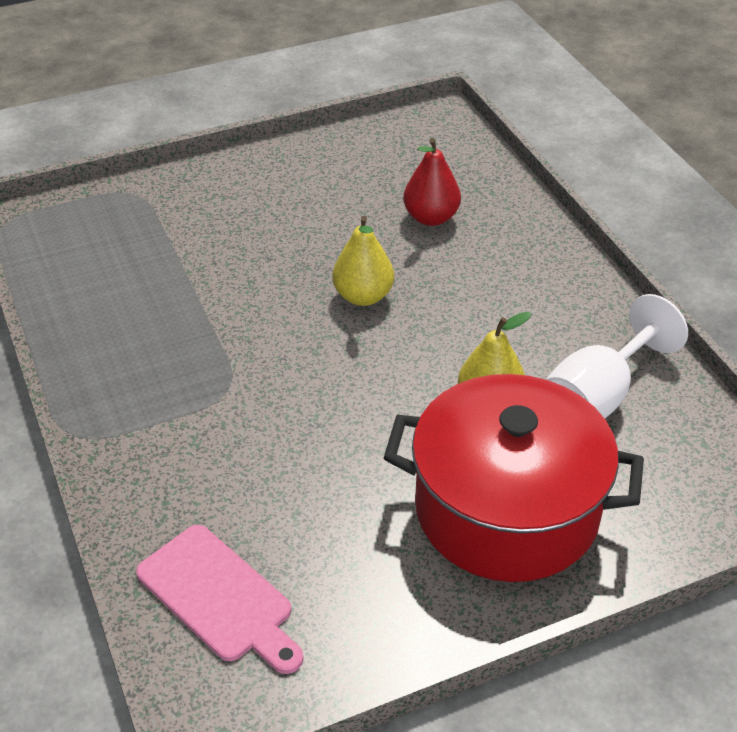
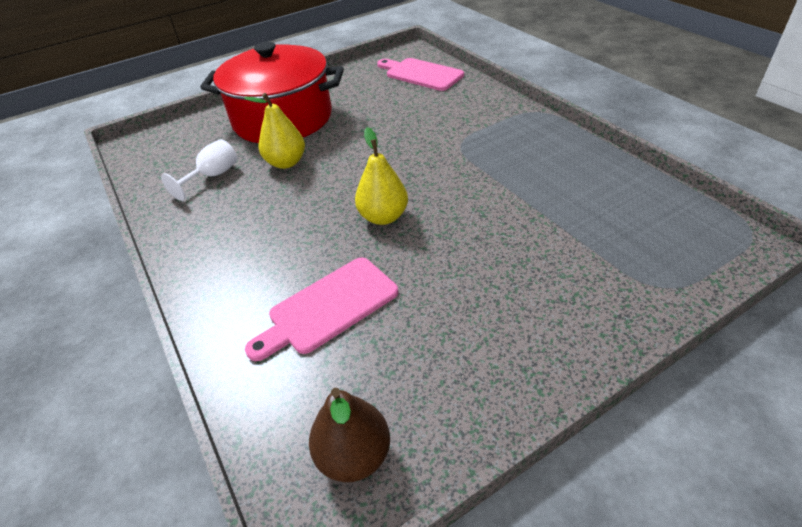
camera: 175 degrees right, 0 degrees up
red pear [403,138,461,226] -> pink cutting board [245,257,398,361]
white goblet [546,294,688,418] -> white goblet [161,139,237,201], size x0.64
none -> brown pear [309,388,390,482]

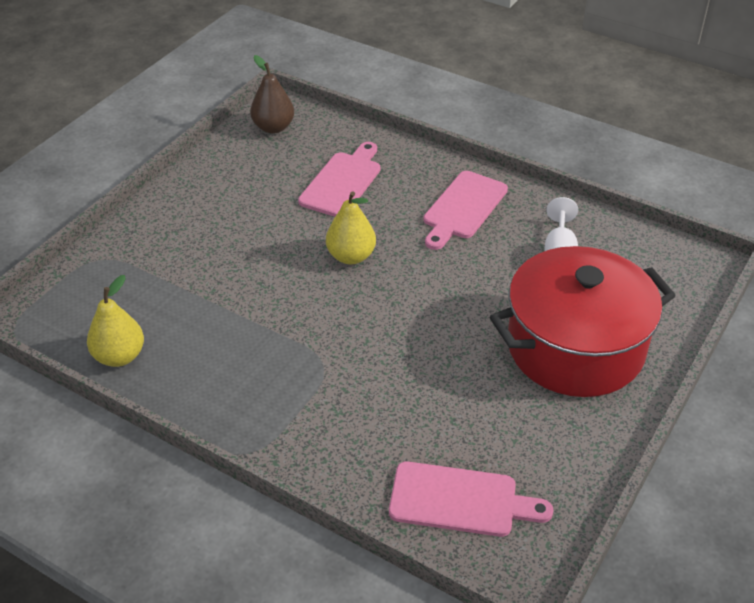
camera: 150 degrees right, 0 degrees up
yellow pear [244,93,305,169] -> yellow pear moved to [87,275,144,367]
none -> pink cutting board [424,171,508,250]

